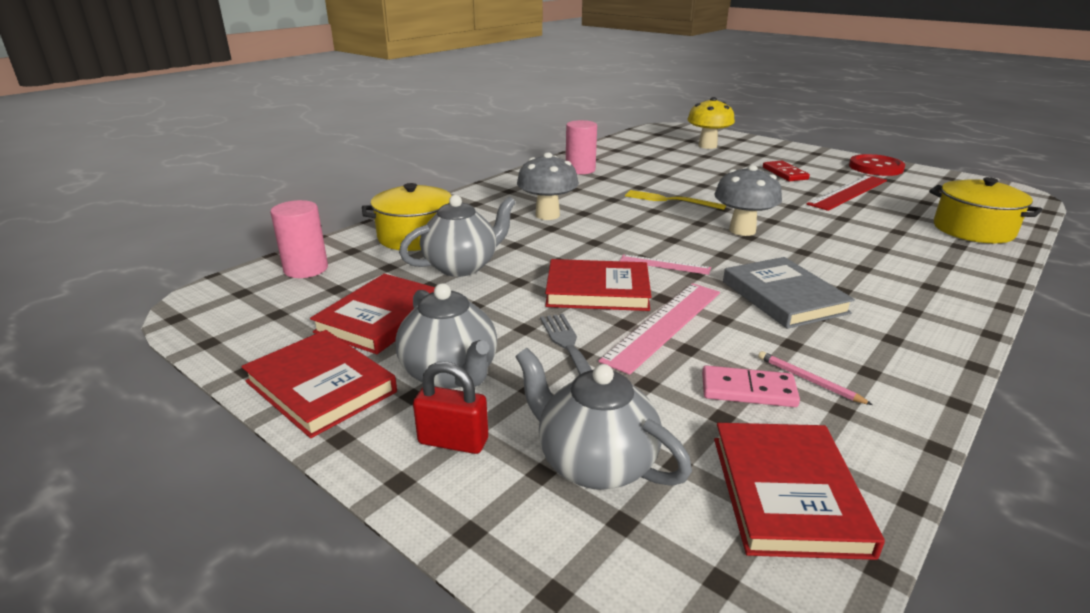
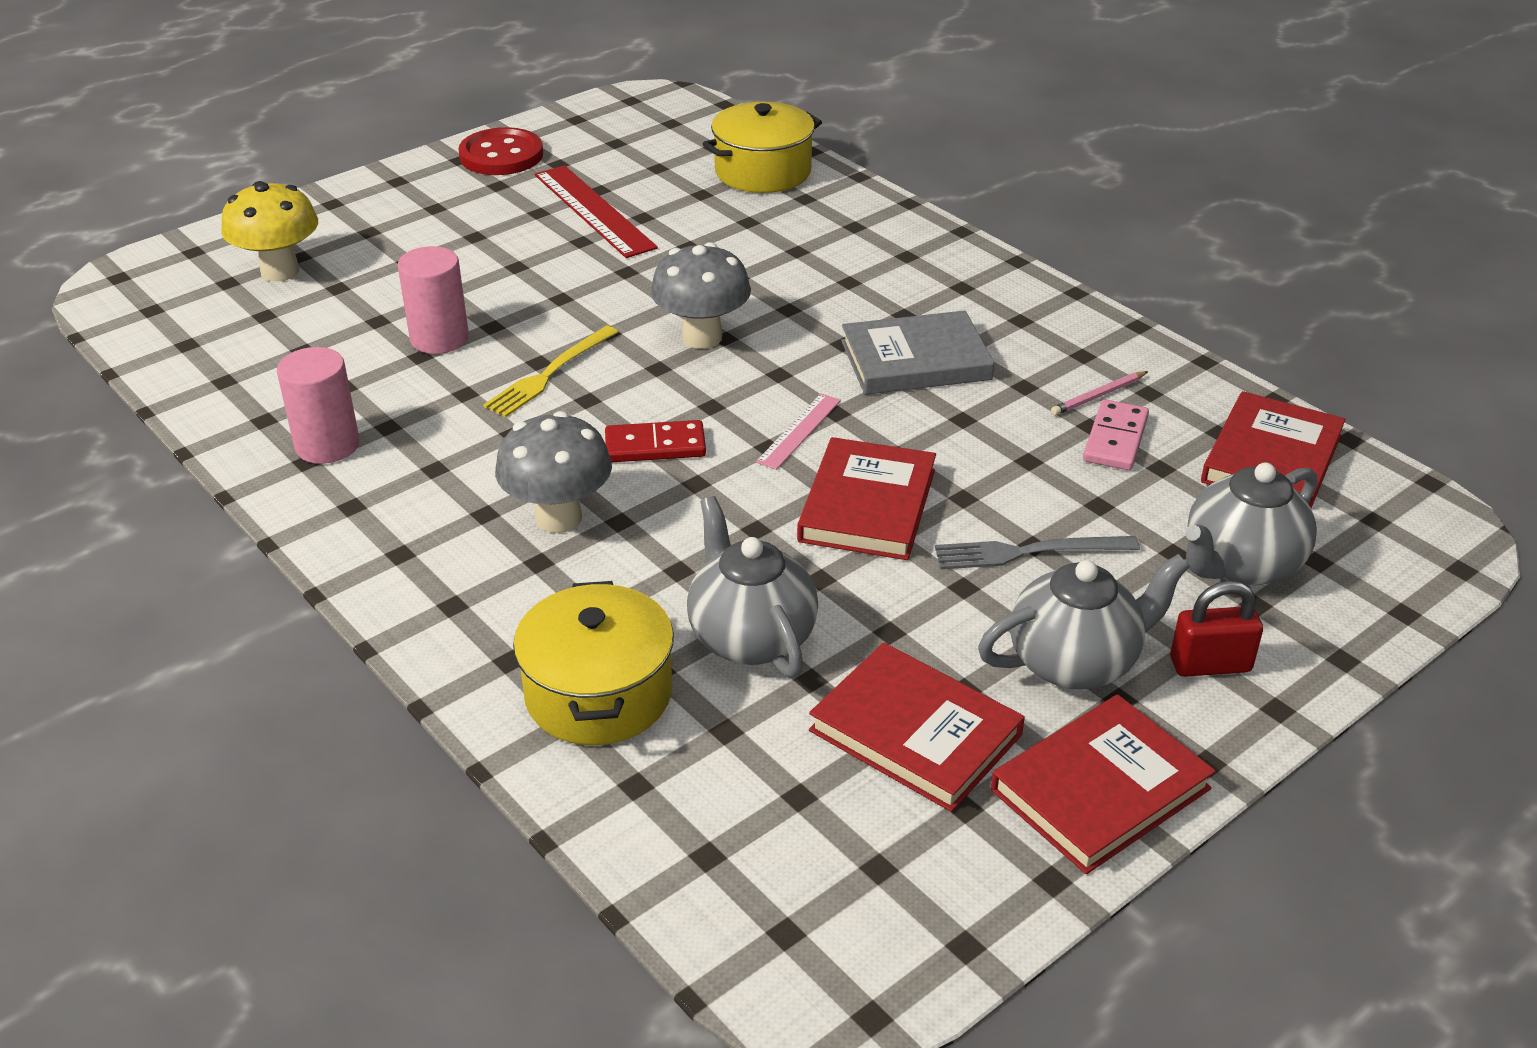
camera: 80 degrees left, 10 degrees up
pink cylinder [270,200,328,278] -> pink cylinder moved to [397,246,469,354]
red padlock [413,362,488,454] -> red padlock turned 60 degrees clockwise [1170,581,1263,677]
pink ruler [598,283,720,375] -> none
red book [714,423,885,560] -> red book turned 75 degrees counterclockwise [1201,391,1346,508]
red domino [763,161,810,181] -> red domino moved to [605,420,706,462]

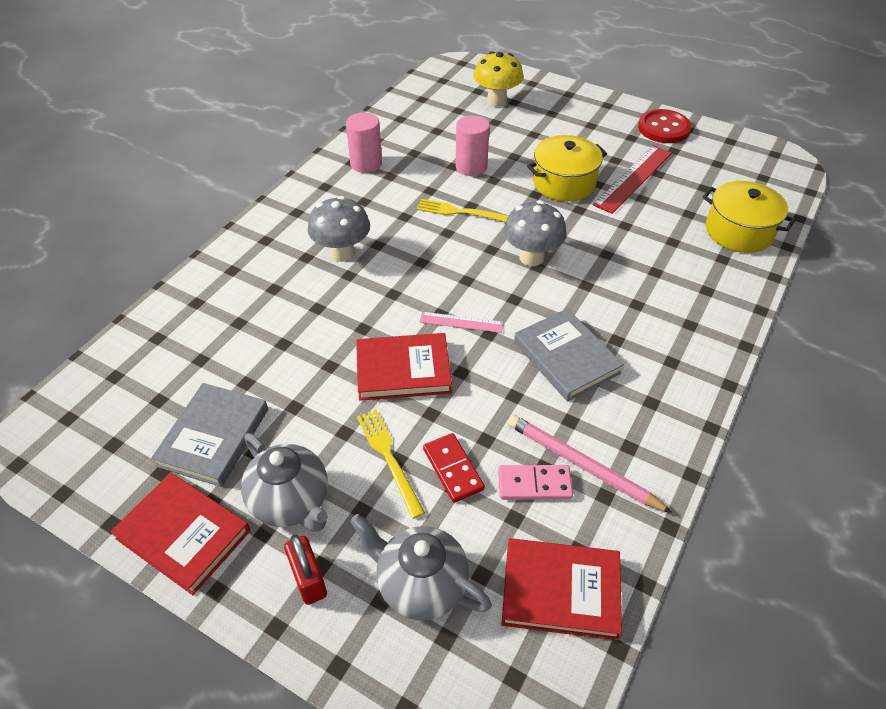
camera: 70 degrees right, 10 degrees up
yellow pot [513,581,674,745] -> yellow pot moved to [527,135,607,201]
red domino [605,420,706,462] -> red domino moved to [423,433,485,503]
grey teapot [687,496,818,678] -> none
red book [809,643,1025,812] -> grey book [151,383,268,487]
grey fork [935,536,1140,569] -> yellow fork [357,409,425,519]
pink pencil [1051,371,1148,416] -> pink pencil [507,415,672,513], size x1.93

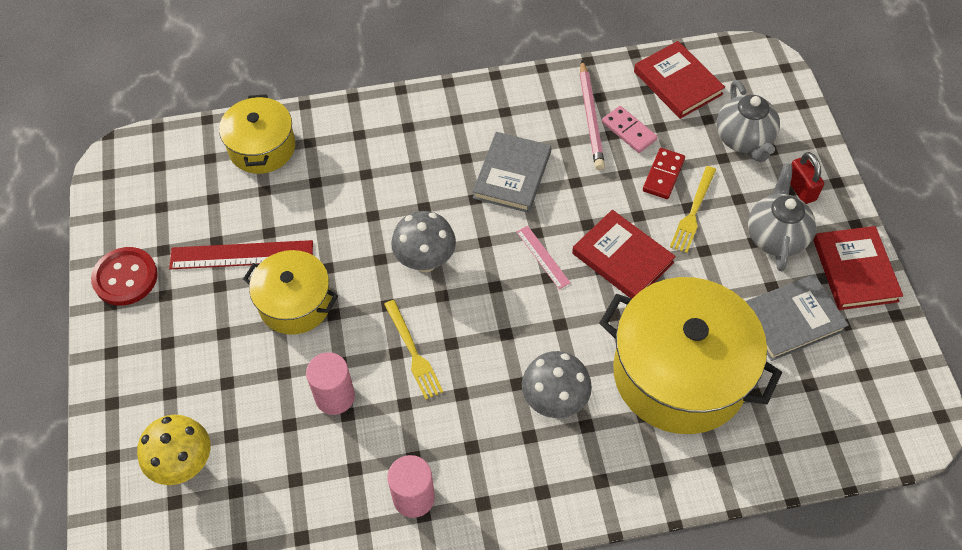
camera: 130 degrees left, 10 degrees up
red padlock [284,534,327,605] -> red padlock turned 45 degrees counterclockwise [790,152,824,204]
none -> yellow pot [599,277,782,434]

